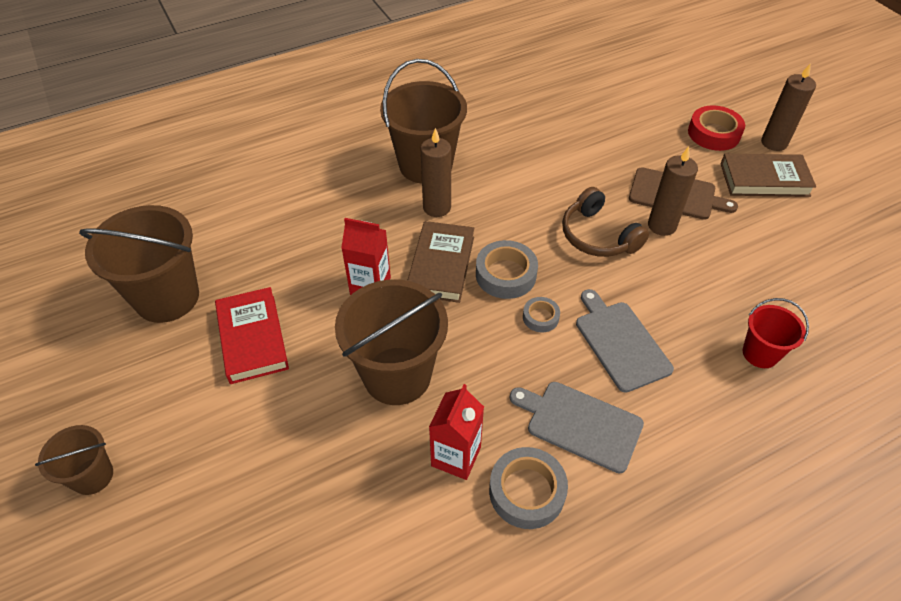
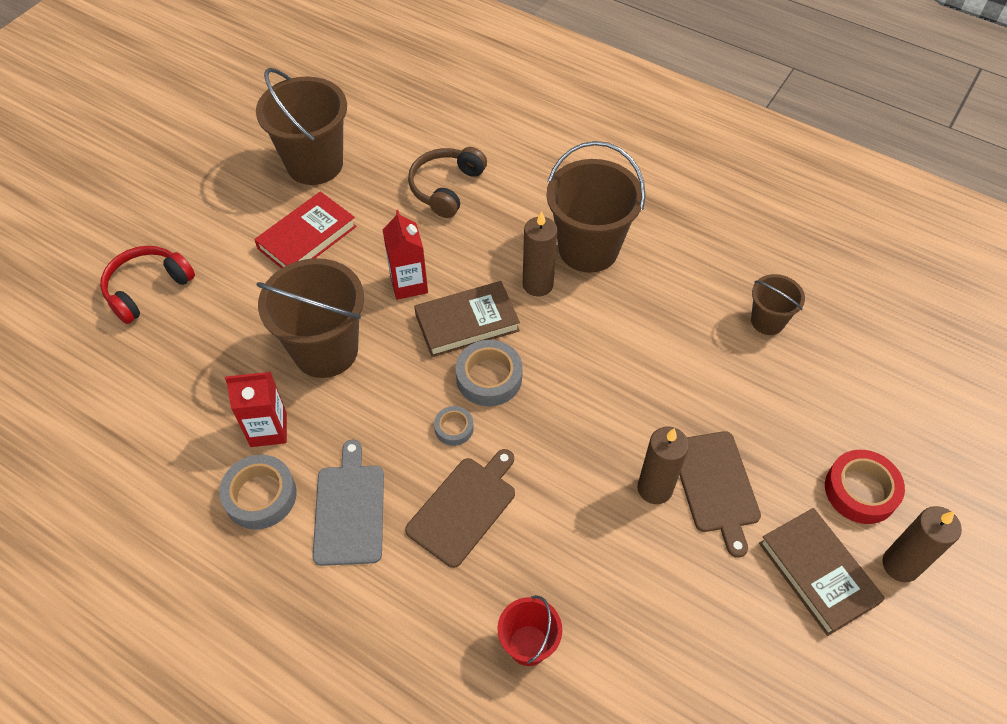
camera: 60 degrees right, 5 degrees up
brown bucket [35,425,113,495] -> brown bucket moved to [751,274,805,335]
brown headphones [562,187,649,257] -> brown headphones moved to [408,147,487,218]
grey cutting board [576,289,674,392] -> brown cutting board [405,449,515,568]
none -> red headphones [100,246,195,324]

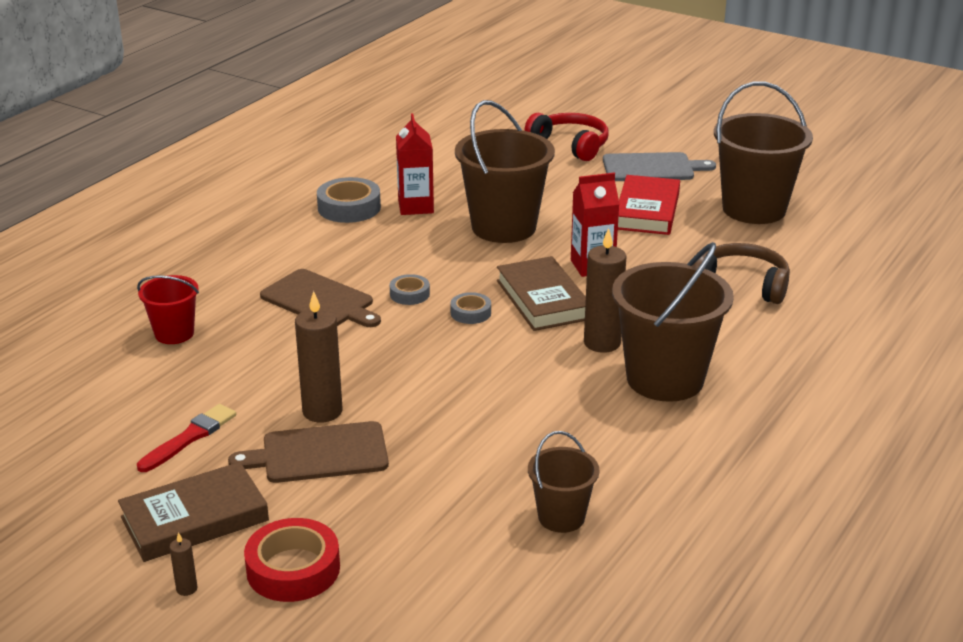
camera: 90 degrees right, 25 degrees down
red book [254,191,357,268] -> red book turned 60 degrees clockwise [618,175,680,235]
grey cutting board [313,440,384,566] -> grey cutting board moved to [603,152,716,181]
grey tape [456,340,523,406] -> grey tape [450,292,491,324], size x0.57
brown candle [882,506,962,582] -> brown candle [169,532,198,596], size x0.44
none -> red brush [137,404,236,472]

